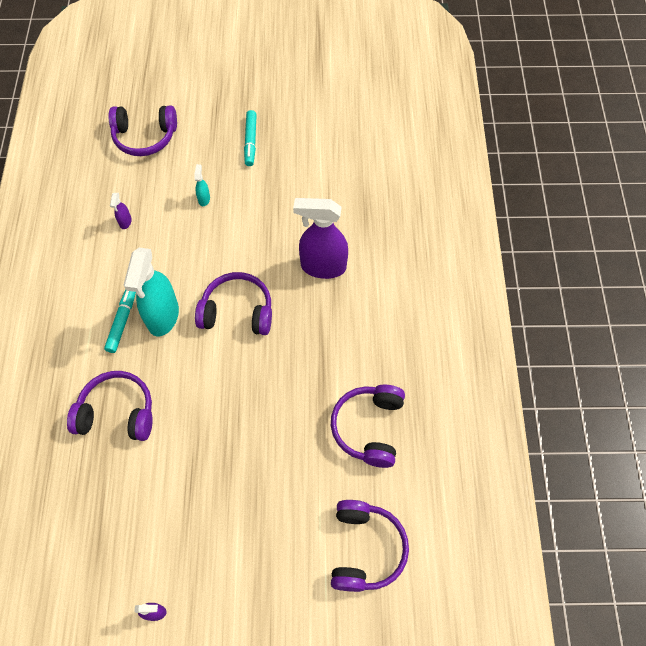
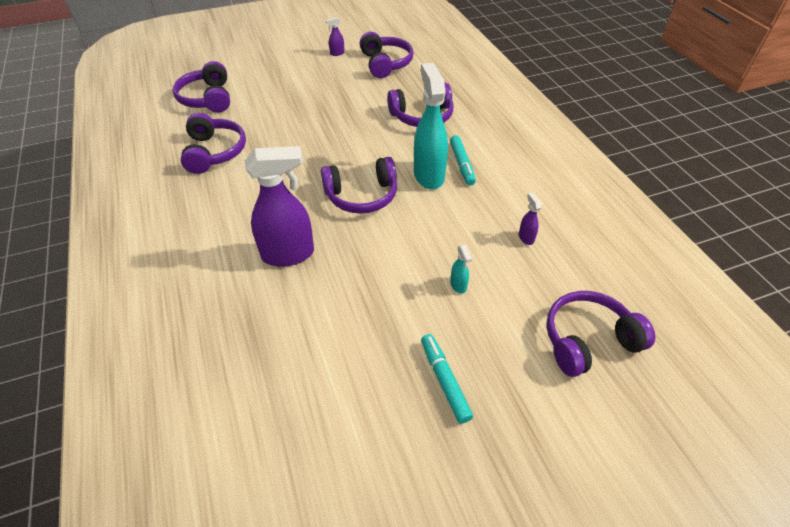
camera: 160 degrees right, 15 degrees down
none -> purple headphones [360,32,414,78]

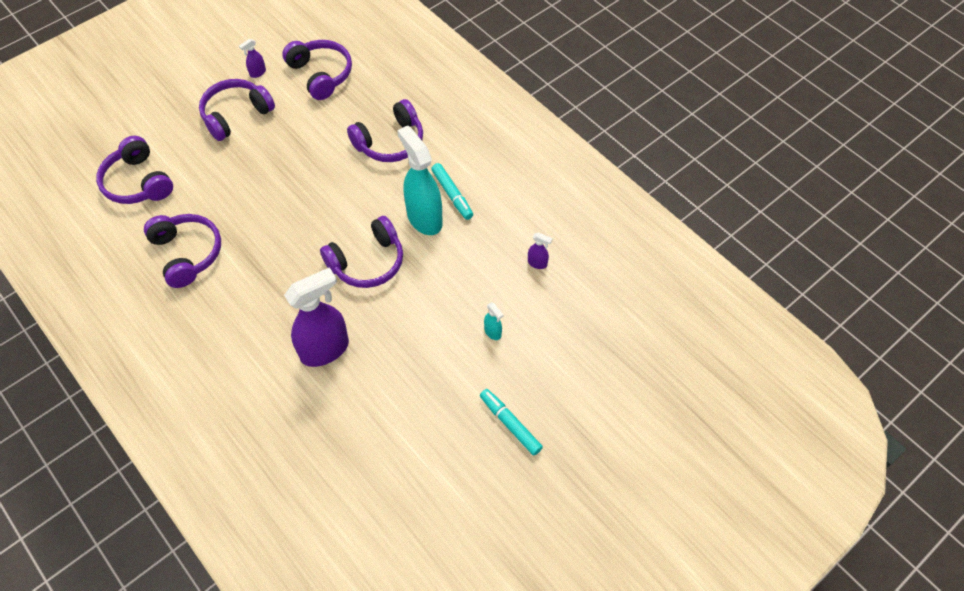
camera: 20 degrees left, 10 degrees up
purple spray bottle [519,193,542,245] -> purple spray bottle turned 150 degrees clockwise [528,232,552,269]
purple headphones [546,291,655,377] -> purple headphones moved to [199,79,275,141]

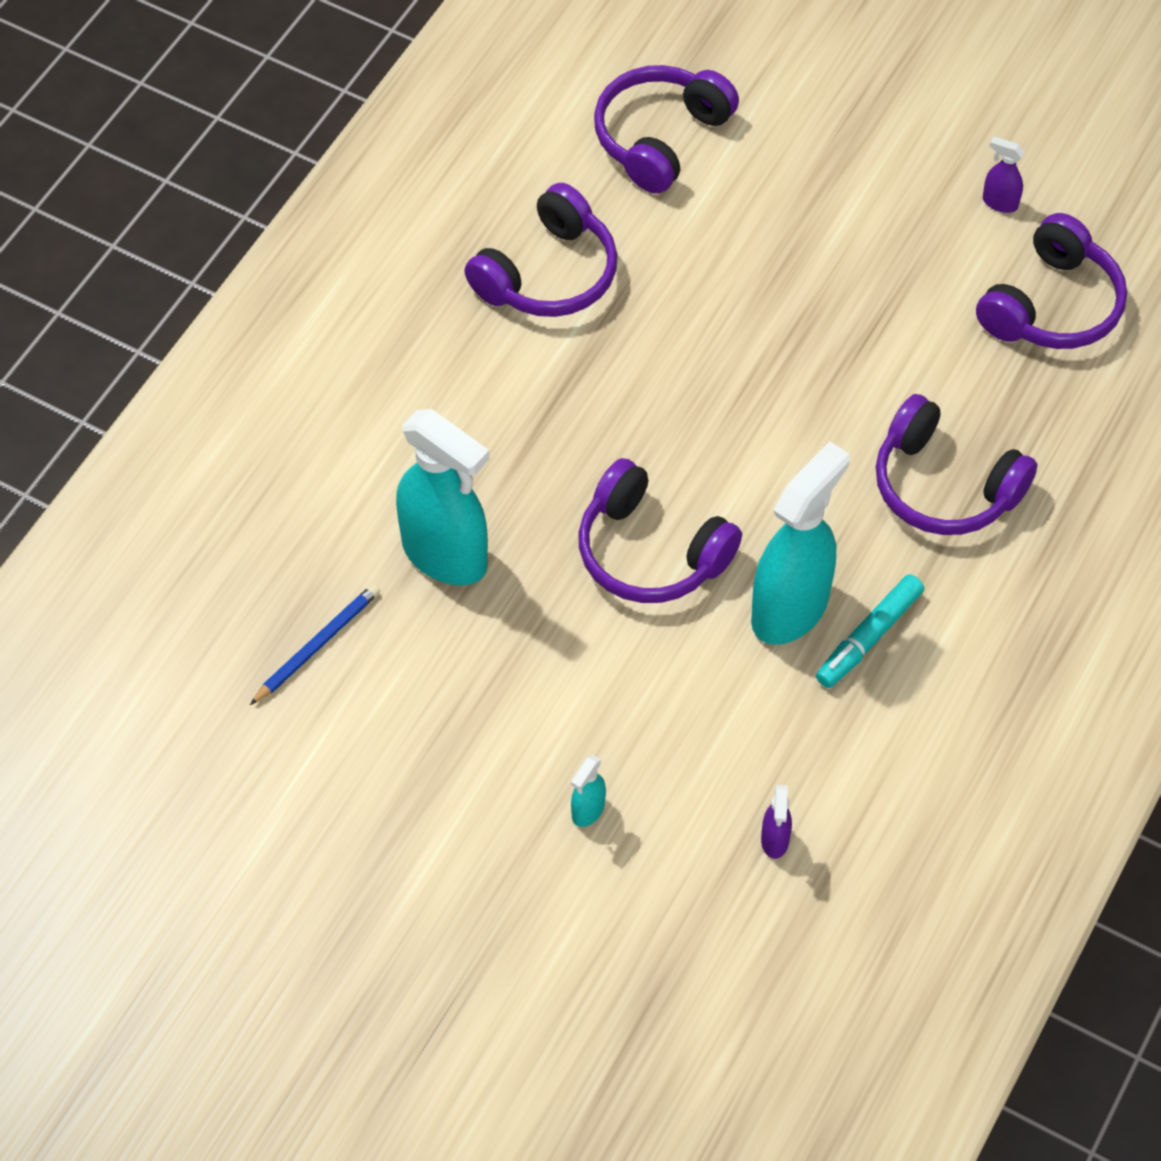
camera: 70 degrees right, 0 degrees up
purple headphones [199,79,275,141] -> none
purple spray bottle [284,267,349,367] -> turquoise spray bottle [396,409,490,585]
turquoise marker [480,389,543,456] -> none
none -> blue pencil [250,584,380,705]

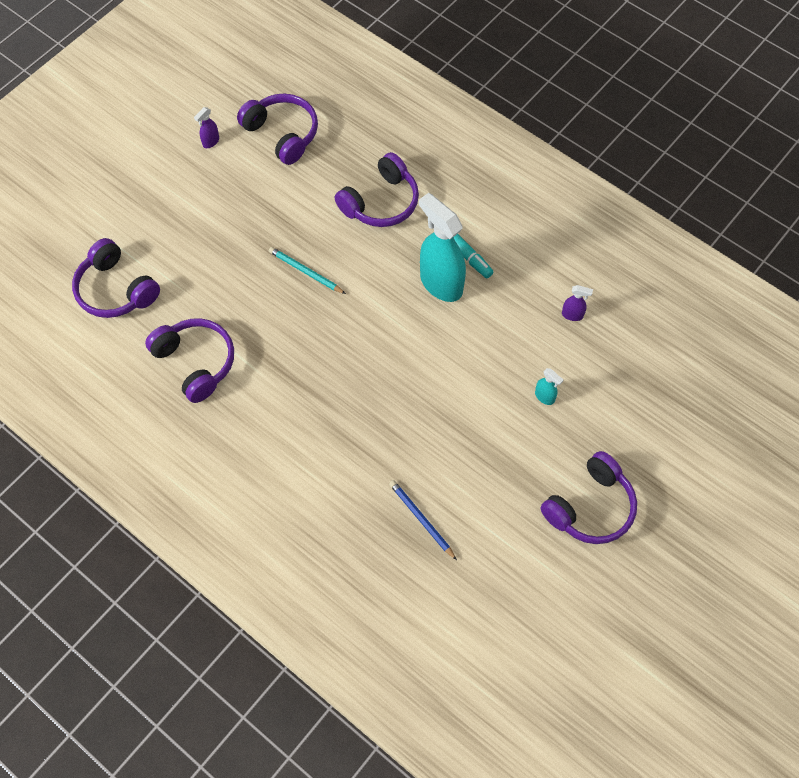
camera: 80 degrees left, 5 degrees up
turquoise spray bottle [396,409,490,585] -> none
purple headphones [579,458,742,603] -> purple headphones moved to [541,451,637,544]
none -> turquoise pencil [269,247,346,294]

